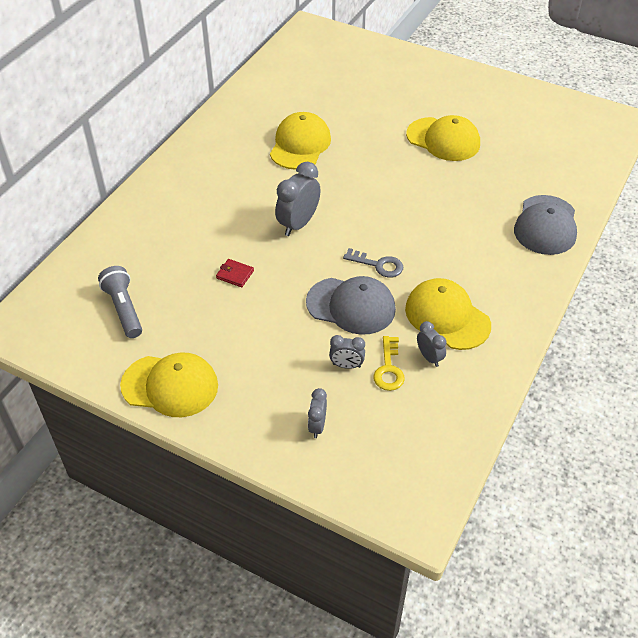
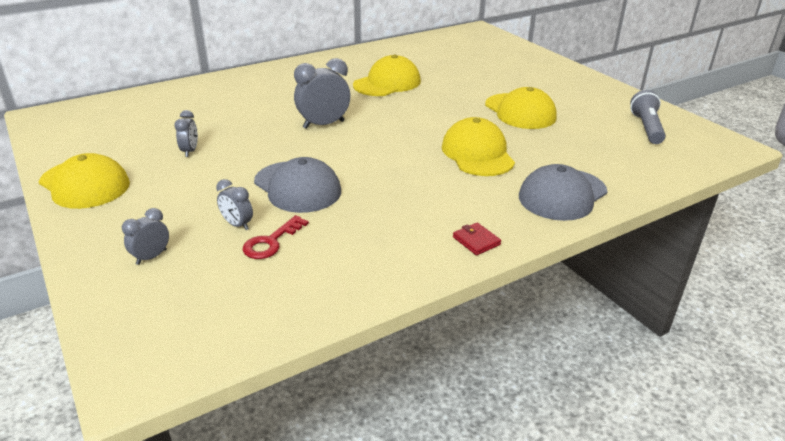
camera: 30 degrees right, 15 degrees down
grey flashlight [98,266,142,338] -> grey flashlight moved to [630,90,666,144]
red wallet [216,259,254,287] -> red wallet moved to [453,222,501,255]
grey key [343,248,403,278] -> none
yellow key [373,336,405,391] -> red key [243,215,309,259]
yellow cap [405,278,491,350] -> yellow cap moved to [442,117,515,176]
grey clock [417,321,446,367] -> grey clock moved to [175,110,198,157]

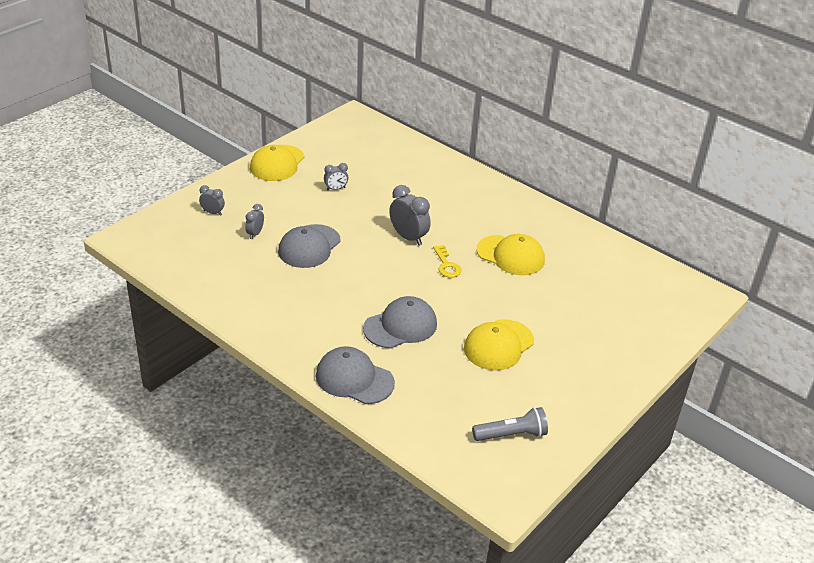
camera: 70 degrees right, 5 degrees up
red key [243,215,309,259] -> none
yellow cap [442,117,515,176] -> grey cap [363,296,437,348]
red wallet [453,222,501,255] -> none
none -> yellow key [433,245,462,278]

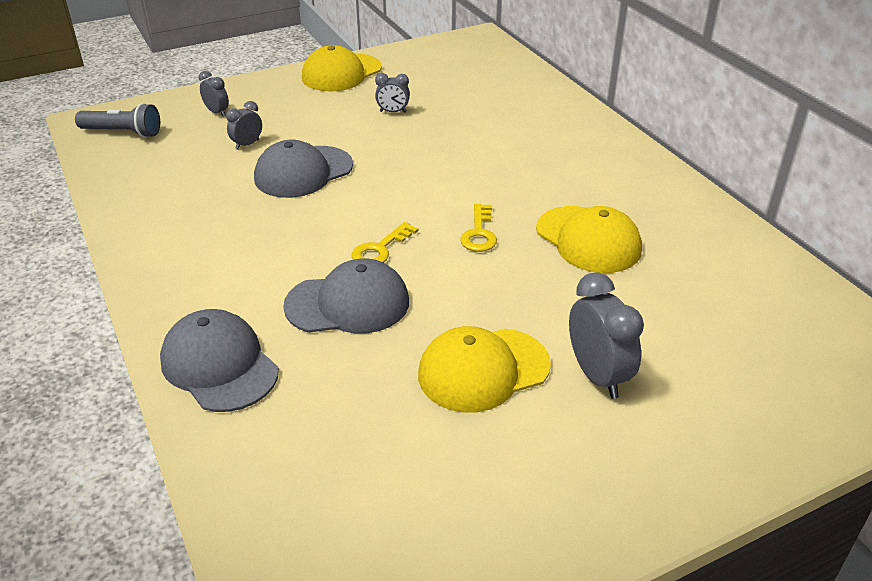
camera: 25 degrees right, 0 degrees up
grey clock [389,185,431,246] -> grey clock moved to [569,272,644,399]
grey flashlight [472,407,548,441] -> grey flashlight moved to [75,103,160,138]
none -> yellow key [352,222,418,263]

